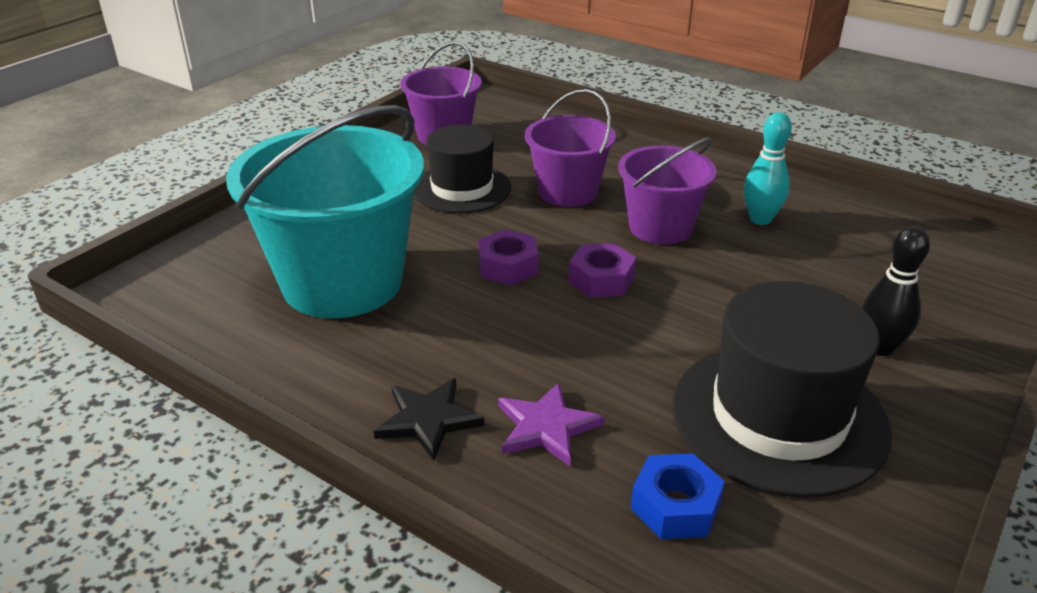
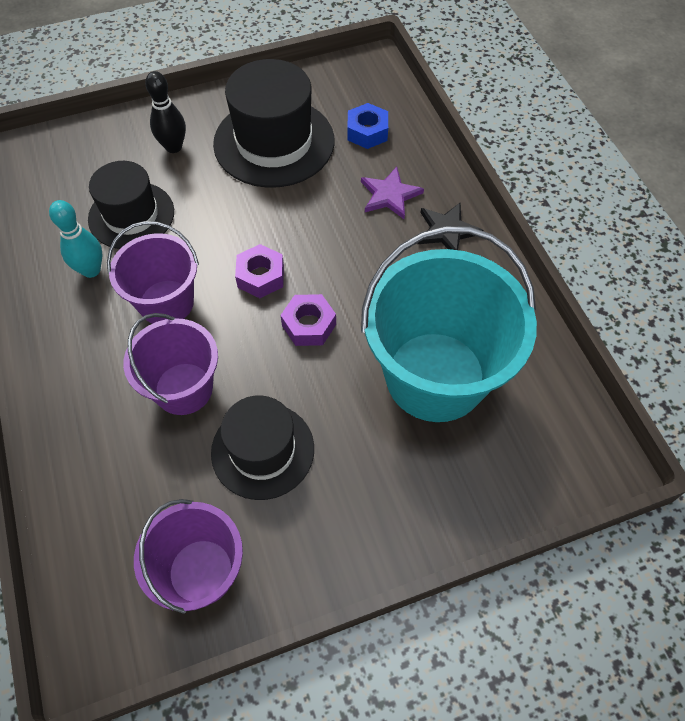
camera: 145 degrees left, 25 degrees up
none -> black hat [88,161,174,249]

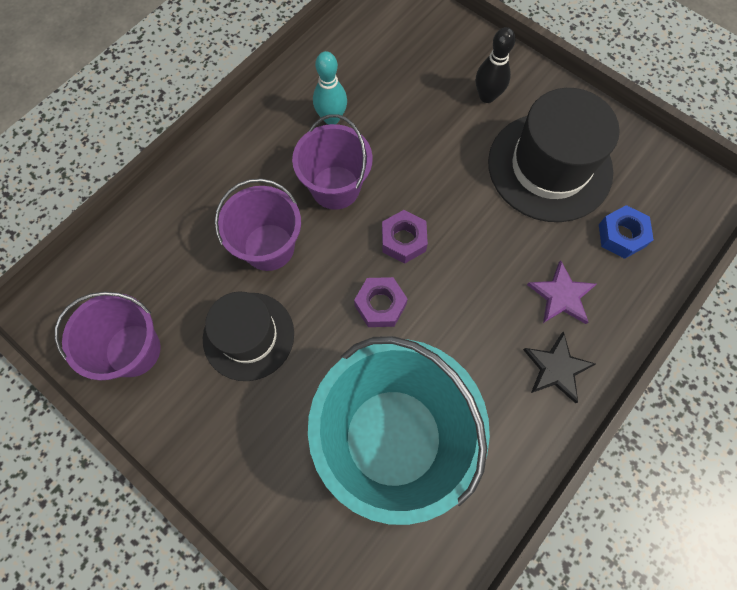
camera: 60 degrees right, 10 degrees up
black hat [88,161,174,249] -> none

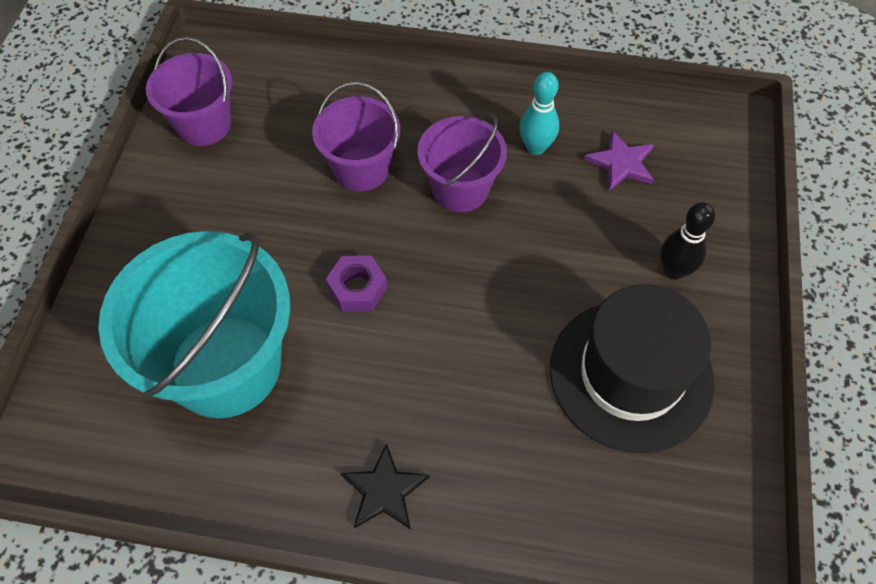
camera: 60 degrees right, 10 degrees down
black hat [203,292,294,381] -> none
purple nut [382,210,428,264] -> none
purple star [527,260,597,324] -> purple star moved to [584,130,654,191]
blue nut [599,205,654,259] -> none

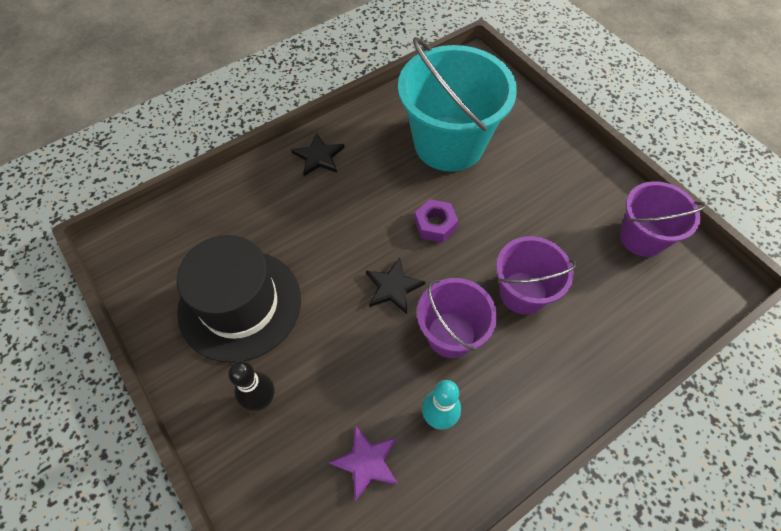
camera: 135 degrees right, 0 degrees up
none -> black star [366,258,425,314]

